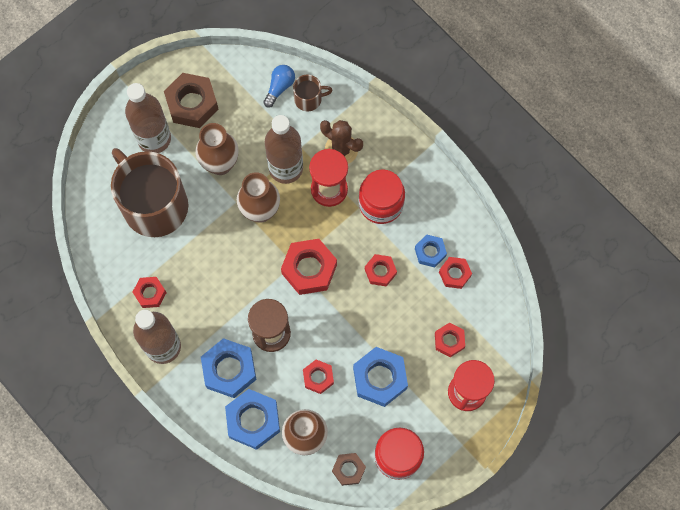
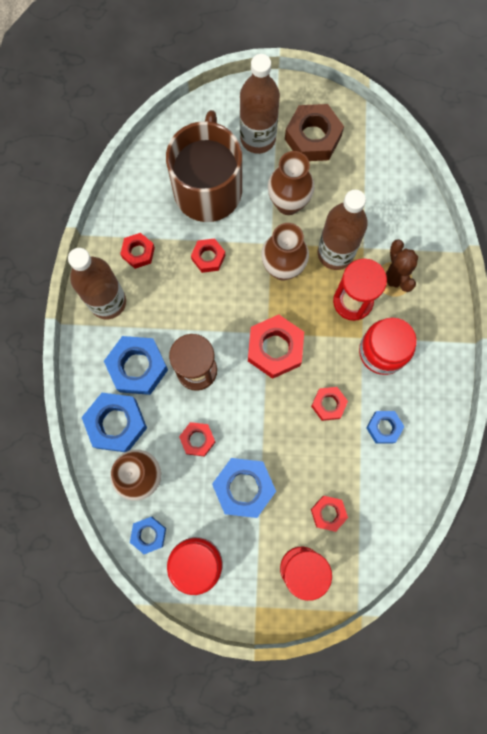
camera: 45 degrees right, 5 degrees up
blue light bulb [263,65,295,108] -> none
brown mug [293,75,333,111] -> none
brown nut [332,453,366,486] -> blue nut [130,517,166,554]
red nut [439,257,472,289] -> red nut moved to [191,238,225,273]

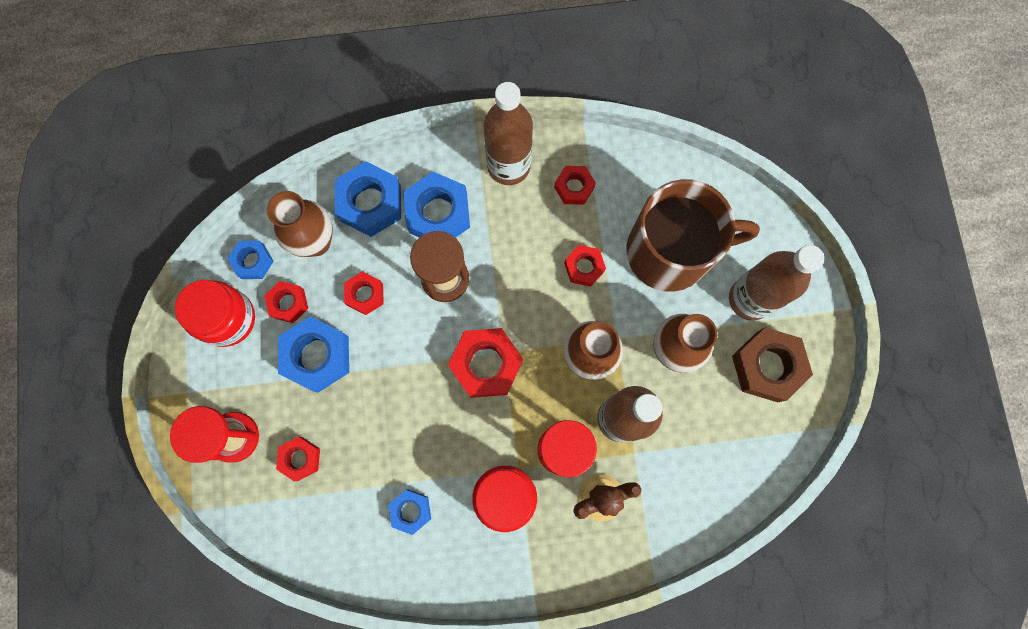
camera: 80 degrees right, 0 degrees up
red nut [311,387,348,421] -> red nut moved to [264,281,308,323]

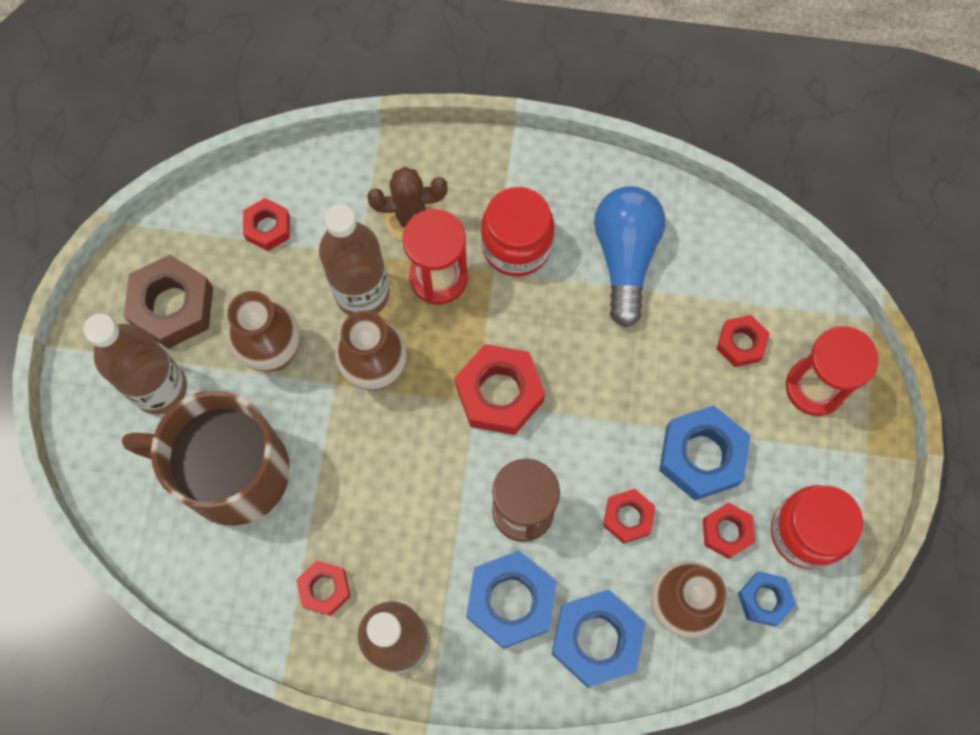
camera: 165 degrees left, 5 degrees down
blue nut [388,489,431,535] -> blue light bulb [594,186,665,327]
red nut [564,245,606,287] -> red nut moved to [243,198,290,251]

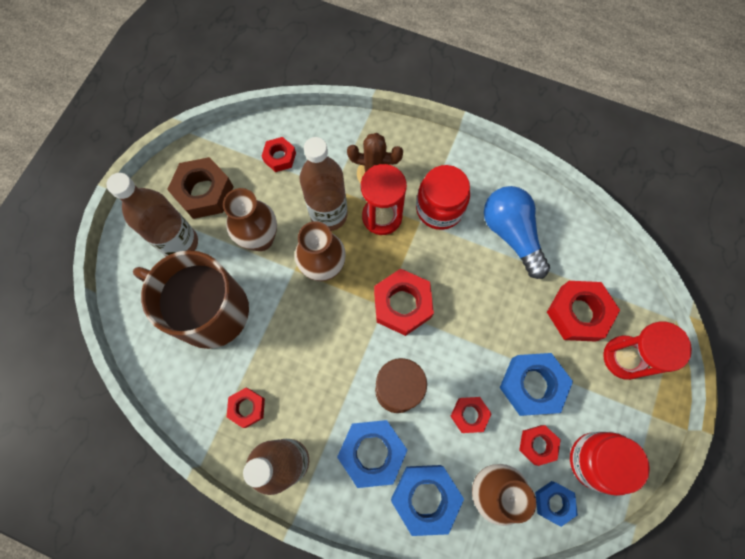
camera: 15 degrees right, 0 degrees up
blue light bulb [594,186,665,327] -> blue light bulb turned 45 degrees counterclockwise [484,186,550,279]
red nut [716,315,770,367] -> red nut [547,281,620,342], size x1.73

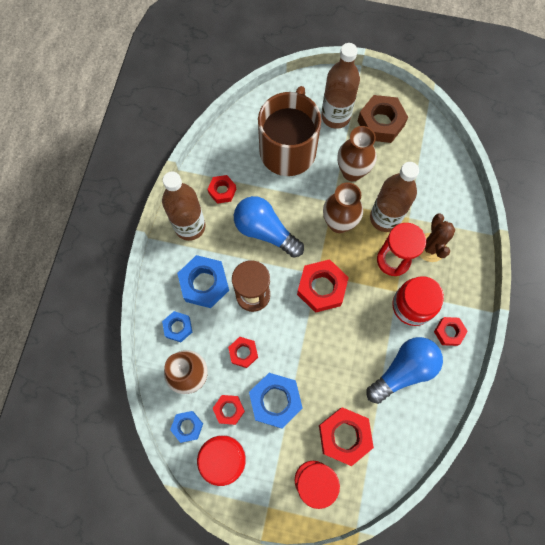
camera: 80 degrees right, 0 degrees up
red nut [262,137,296,172] -> red nut moved to [434,317,468,346]
blue nut [391,465,464,536] -> blue nut [162,311,192,342], size x0.58
none -> blue light bulb [234,196,304,258]

